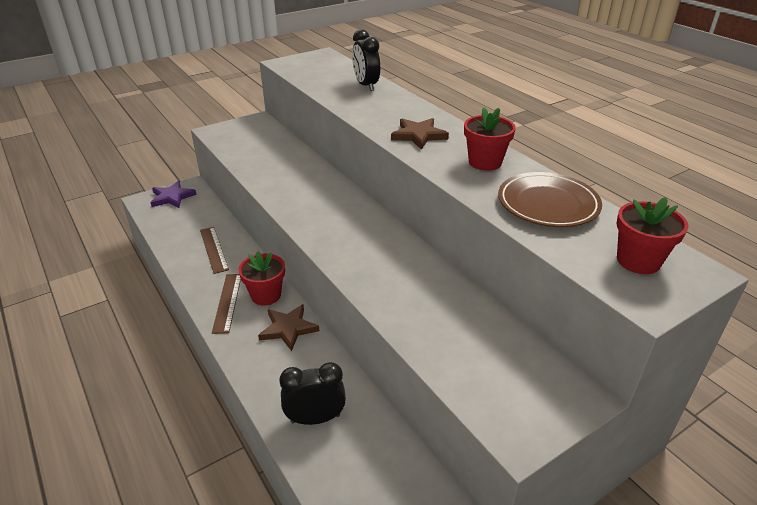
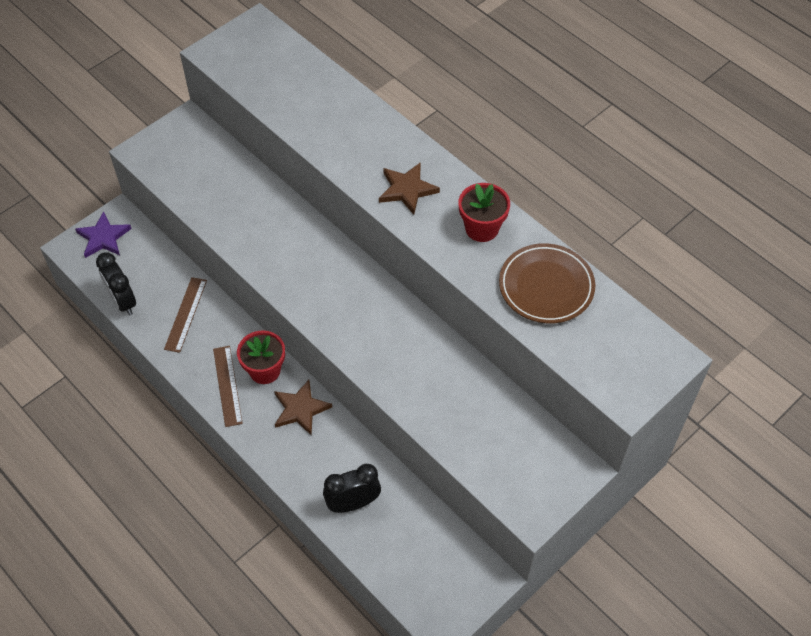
camera: 10 degrees left, 20 degrees up
brown ruler [200,227,229,274] -> brown ruler turned 45 degrees clockwise [164,277,207,353]
black clock [352,29,380,91] -> black clock moved to [96,252,136,315]
red flower pot [616,197,688,274] -> none

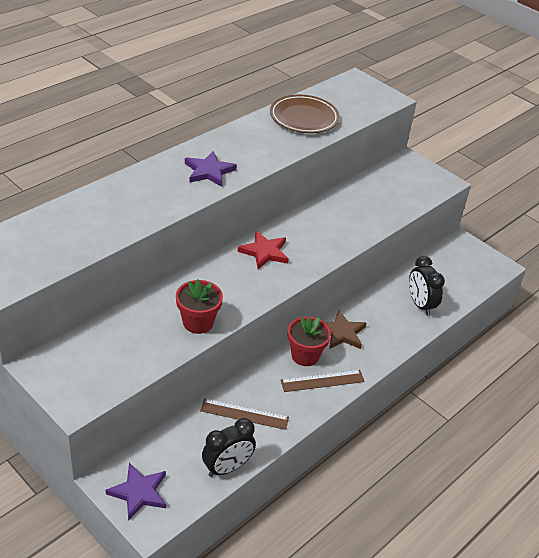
camera: 95 degrees left, 15 degrees down
brown star [379,162,440,215] -> purple star [185,151,237,187]
red flower pot [458,183,510,242] -> red flower pot moved to [176,280,223,334]
none -> red star [238,231,289,269]

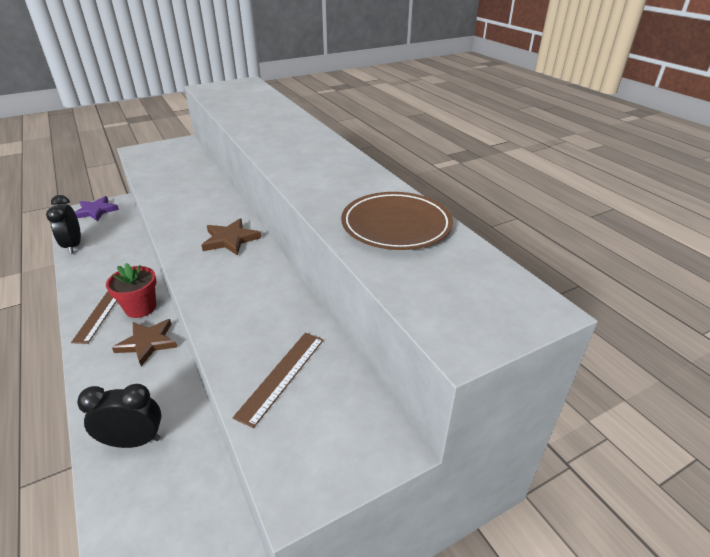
camera: 110 degrees right, 5 degrees down
red flower pot [176,280,223,334] -> none
purple star [185,151,237,187] -> none
brown ruler [200,398,289,430] -> brown ruler moved to [233,333,324,428]
red star [238,231,289,269] -> brown star [201,218,261,256]

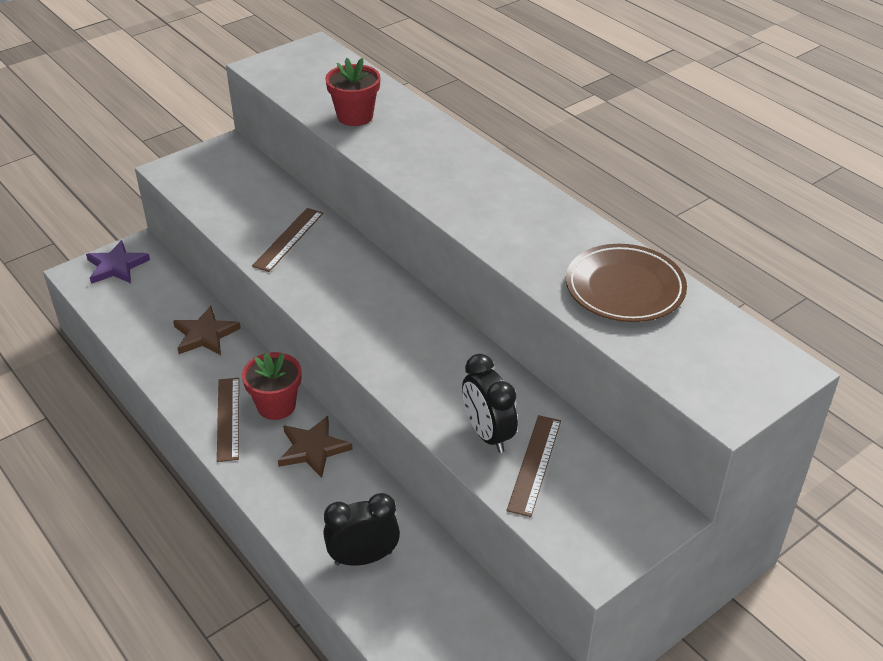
camera: 10 degrees left, 5 degrees up
black clock [46,195,81,254] -> black clock moved to [462,354,518,453]
brown star [201,218,261,256] -> brown star moved to [173,306,241,355]
none -> brown ruler [252,208,323,272]
none -> red flower pot [325,58,381,126]

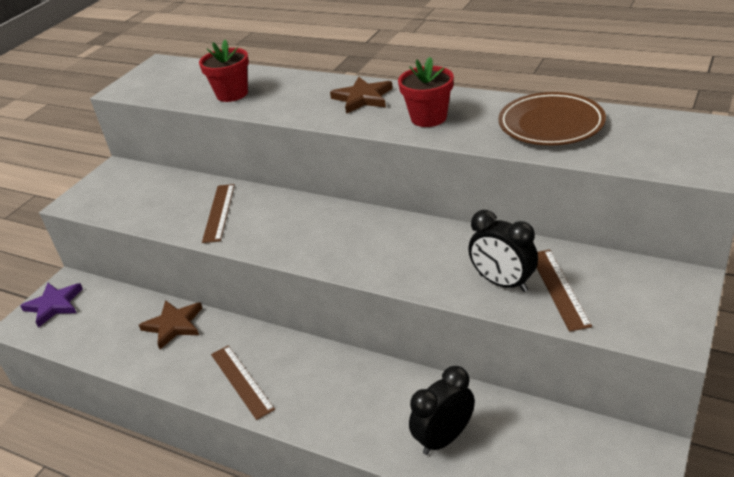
camera: 20 degrees left, 5 degrees down
red flower pot [242,352,302,420] -> red flower pot moved to [398,57,454,127]
brown star [278,416,353,478] -> brown star moved to [330,77,393,114]

